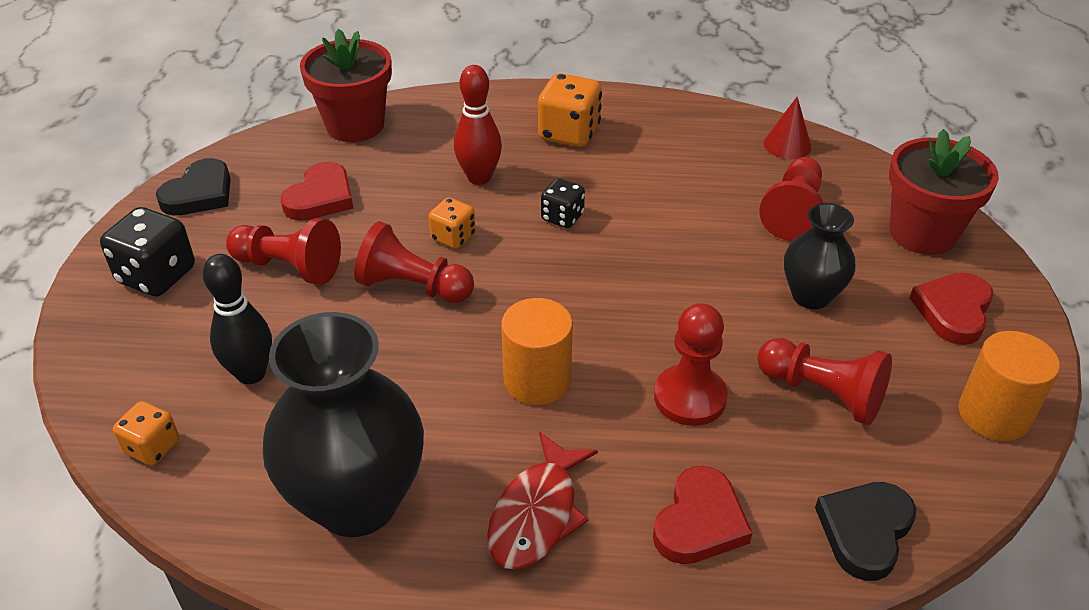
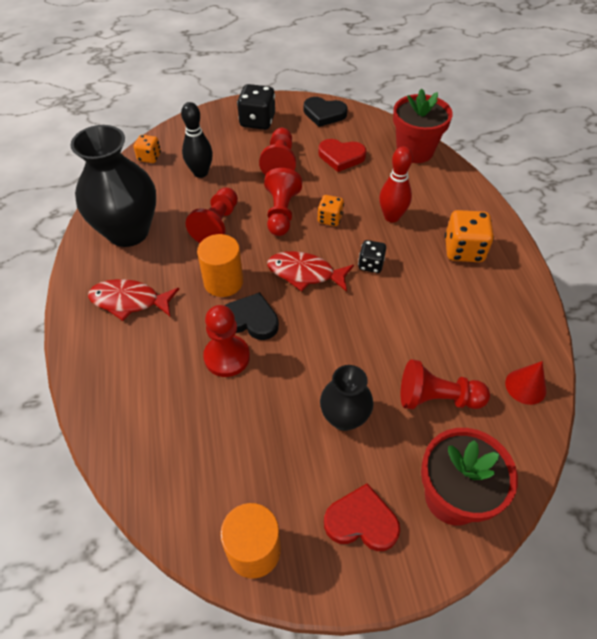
camera: 75 degrees right, 10 degrees up
red heart [653,466,752,564] -> none
red pawn [757,338,892,425] -> red pawn moved to [186,187,238,243]
black heart [815,482,916,581] -> black heart moved to [225,292,279,340]
none -> red fish [267,251,354,292]

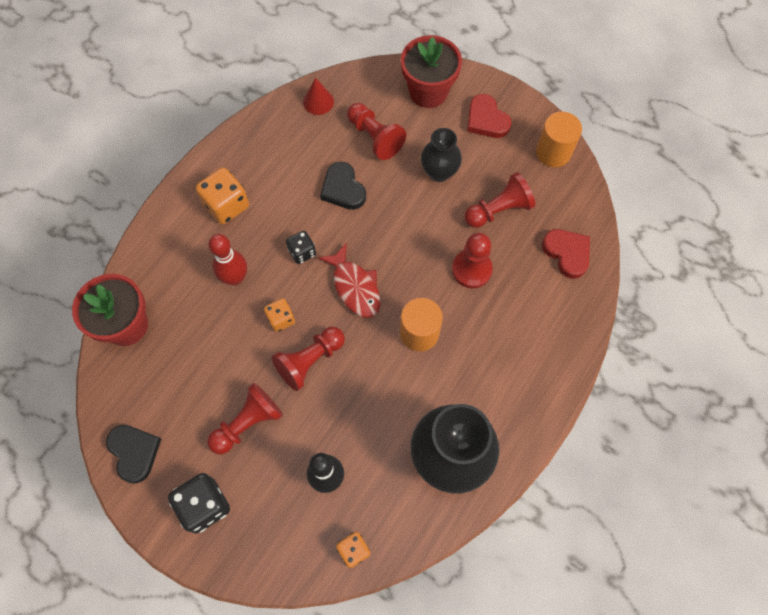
camera: 135 degrees left, 15 degrees up
red fish [88,279,179,321] -> none
red pawn [186,187,238,243] -> red pawn moved to [465,172,535,228]
black heart [225,292,279,340] -> black heart moved to [320,162,366,210]
red heart [319,139,366,172] -> red heart moved to [542,229,590,278]

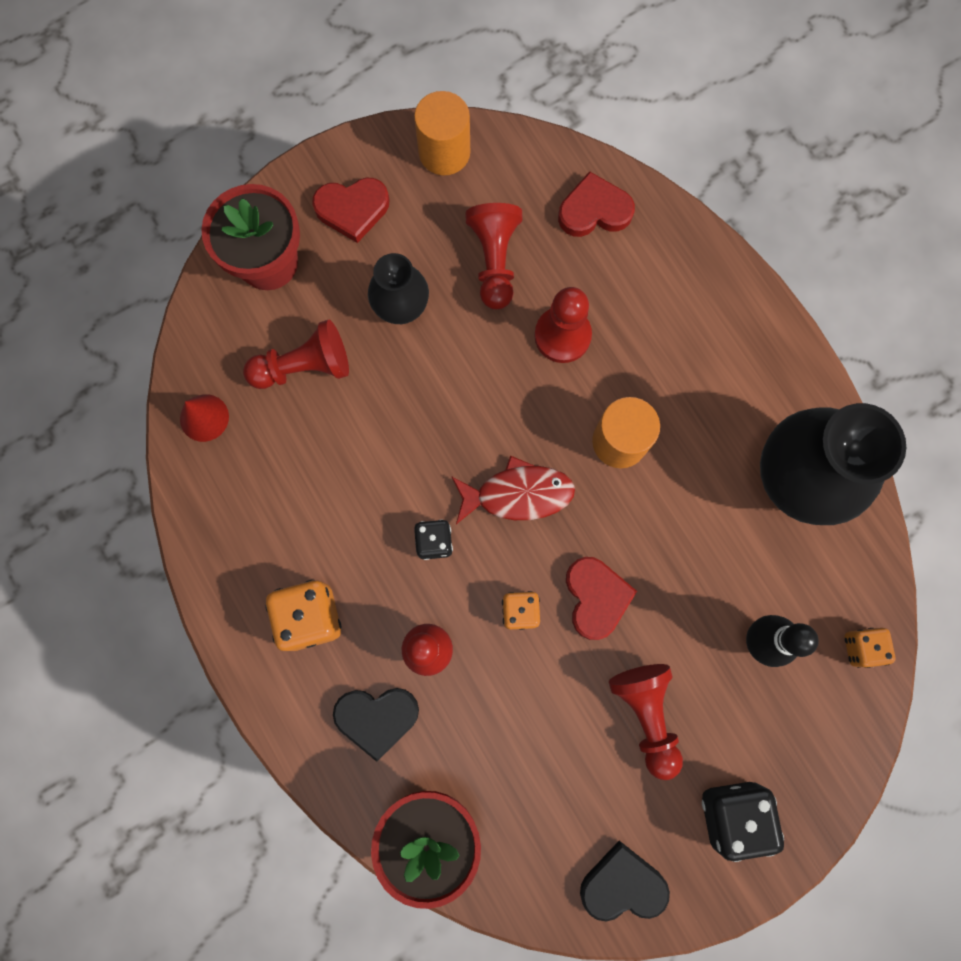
camera: 65 degrees left, 10 degrees up
red pawn [272,327,345,391] -> red heart [566,557,637,640]
black heart [320,162,366,210] -> black heart moved to [333,688,419,762]

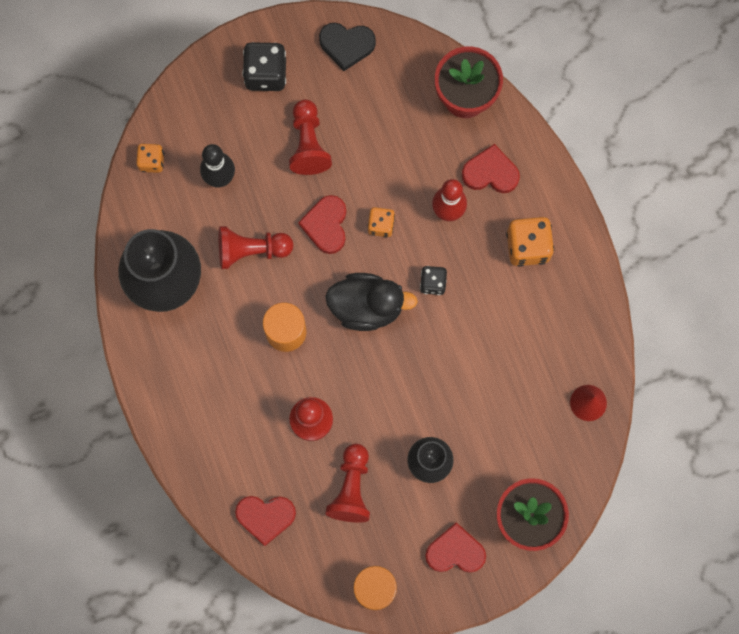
camera: 170 degrees left, 0 degrees up
red pawn [243,320,349,389] -> red pawn moved to [219,226,293,269]
black heart [333,688,419,762] -> red heart [462,144,520,193]
red fish [451,456,575,524] -> black duck [325,273,418,331]

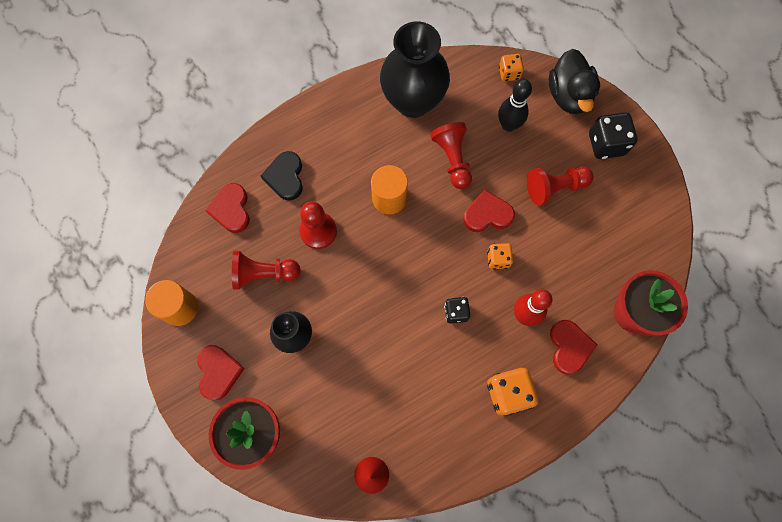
camera: 80 degrees right, 5 degrees down
black heart [319,23,376,71] -> black heart moved to [261,151,303,201]
black duck [325,273,418,331] -> black duck moved to [549,49,600,114]

